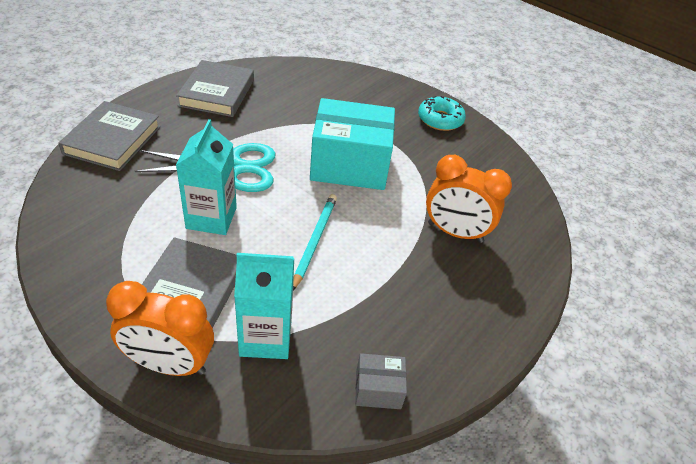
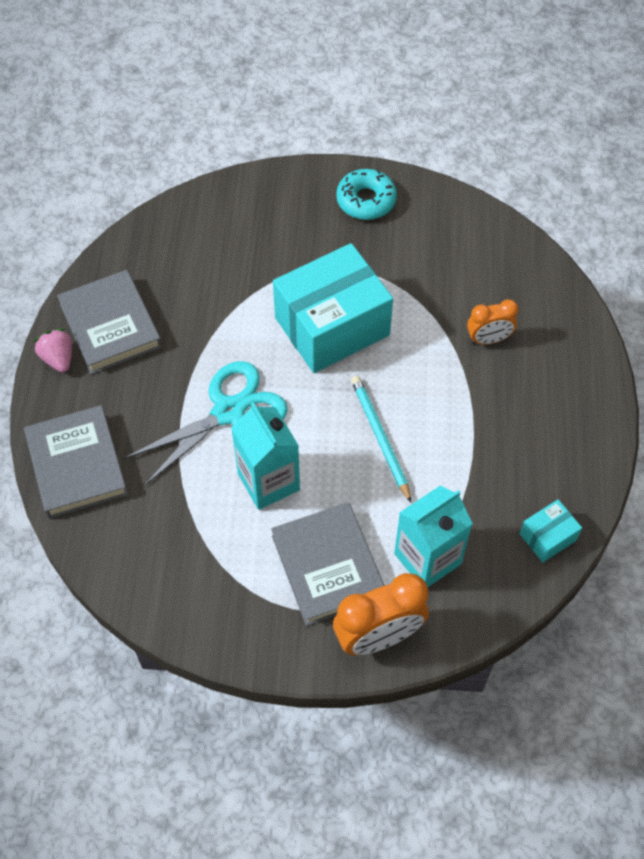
camera: 30 degrees left, 15 degrees up
grey box [355,353,407,409] -> turquoise box [520,499,582,562]
orange clock [426,155,512,243] -> orange clock [467,299,519,345], size x0.59
none -> pink strawberry [34,329,72,372]

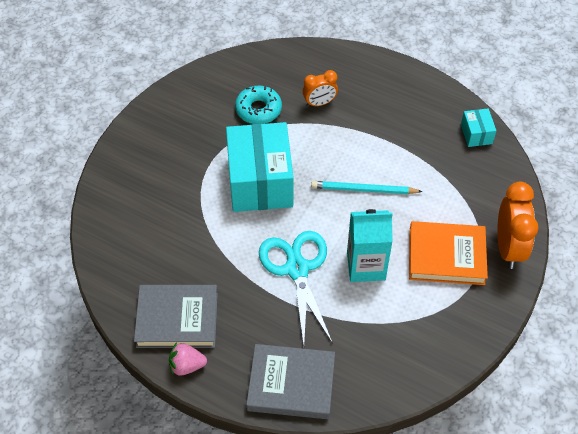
camera: 65 degrees left, 5 degrees down
grey book [271,502,385,626] -> orange book [409,221,488,285]
turquoise donut [336,169,397,220] -> turquoise donut moved to [235,86,282,124]
turquoise carton [394,486,473,587] -> none
orange clock [467,299,519,345] -> orange clock turned 60 degrees clockwise [303,70,338,107]

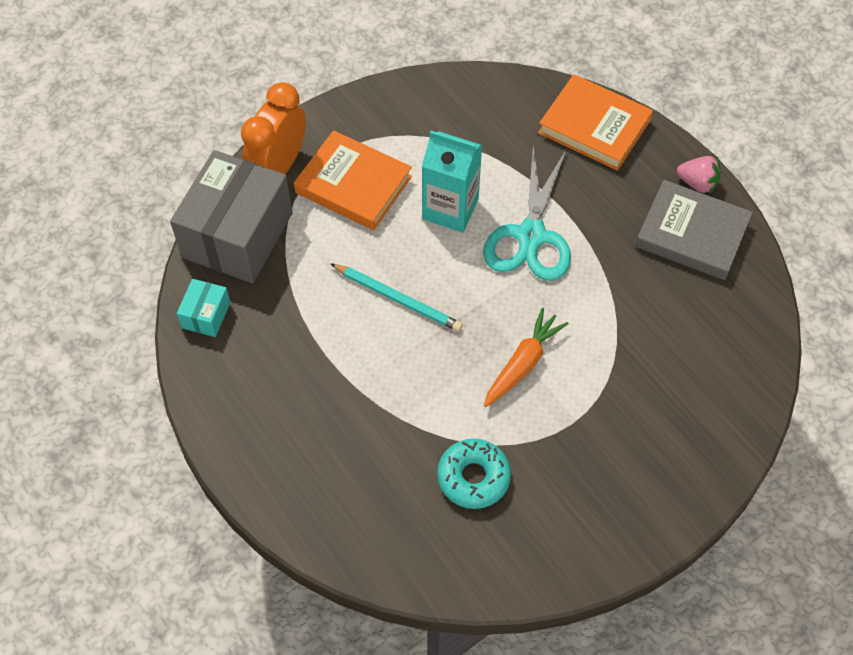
camera: 155 degrees left, 5 degrees up
turquoise box [226,122,294,212] -> orange carrot [484,308,568,407]
grey book [246,344,335,419] -> orange book [538,74,653,171]
orange clock [303,70,338,107] -> none
none -> grey box [170,150,293,283]

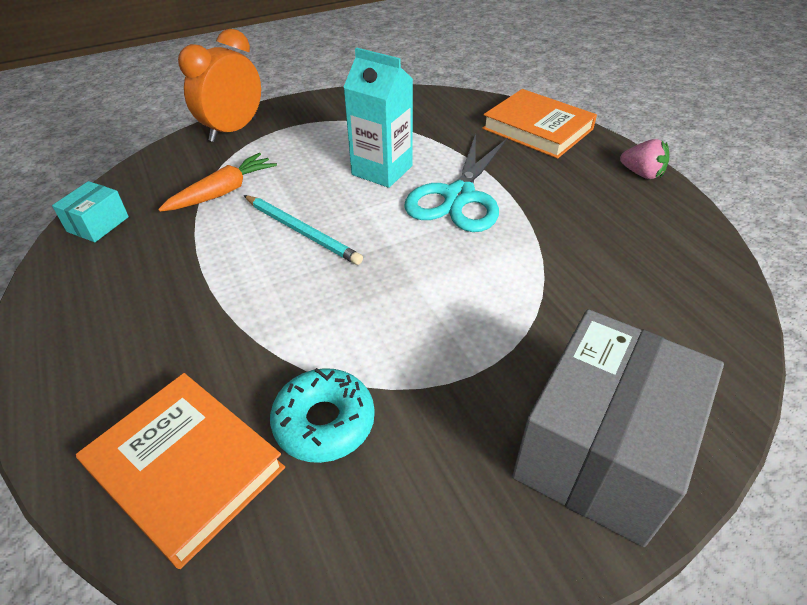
camera: 10 degrees right, 15 degrees down
grey box [170,150,293,283] -> grey box moved to [512,309,724,547]
orange book [294,130,412,230] -> orange book moved to [76,373,285,569]
orange carrot [484,308,568,407] -> orange carrot moved to [158,153,277,212]
grey book [635,180,753,280] -> none

